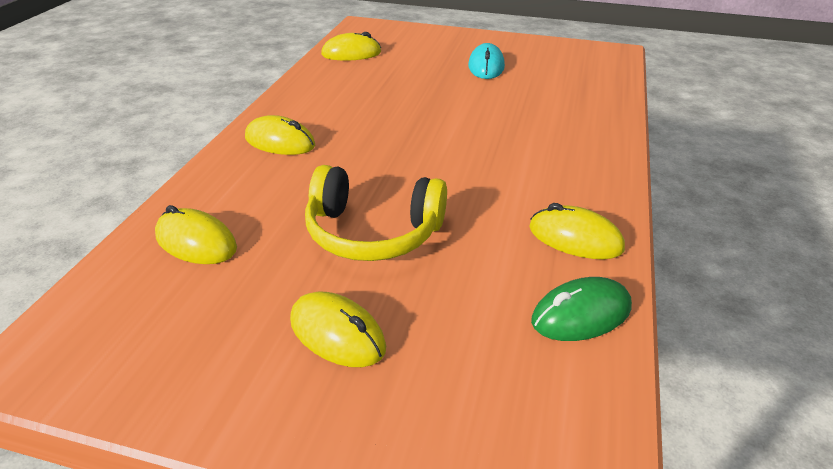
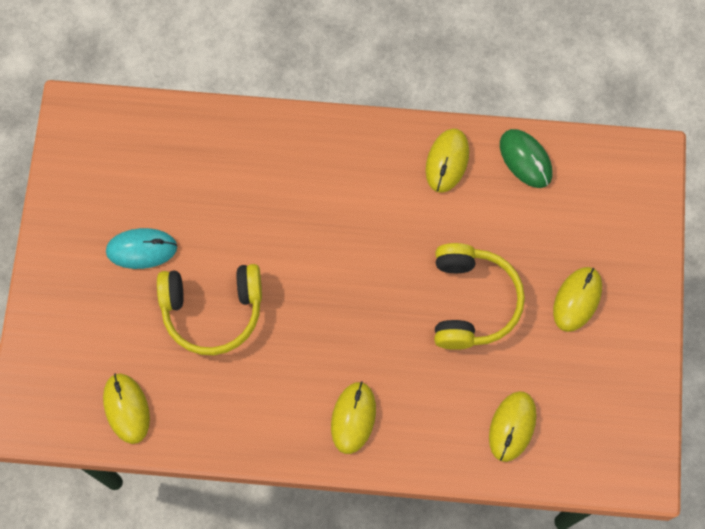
camera: 100 degrees left, 35 degrees up
none -> yellow headphones [157,264,262,355]

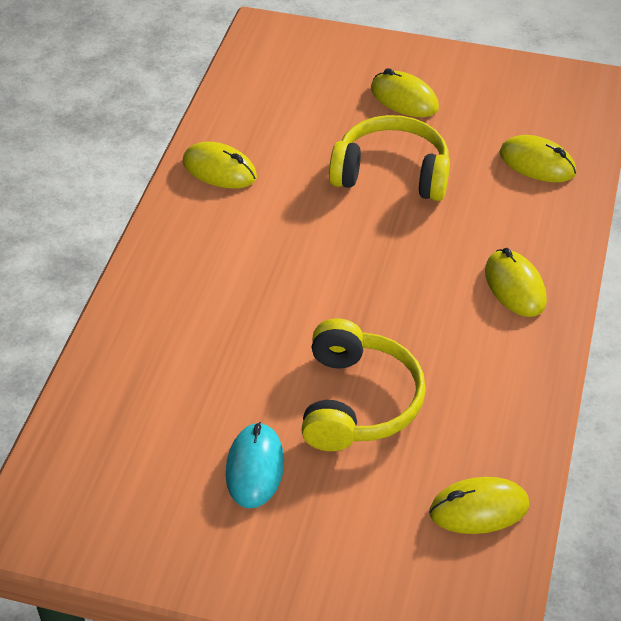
camera: 80 degrees left, 25 degrees down
yellow mouse [331,381,376,454] -> yellow mouse turned 45 degrees clockwise [485,248,547,317]
green mouse [500,129,552,188] -> none

